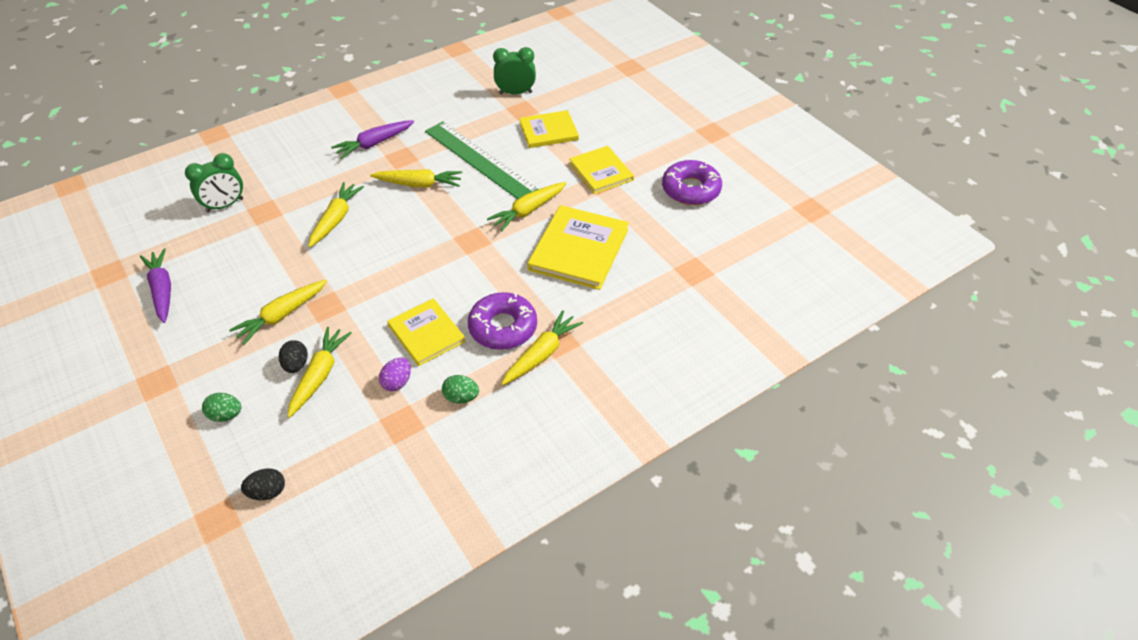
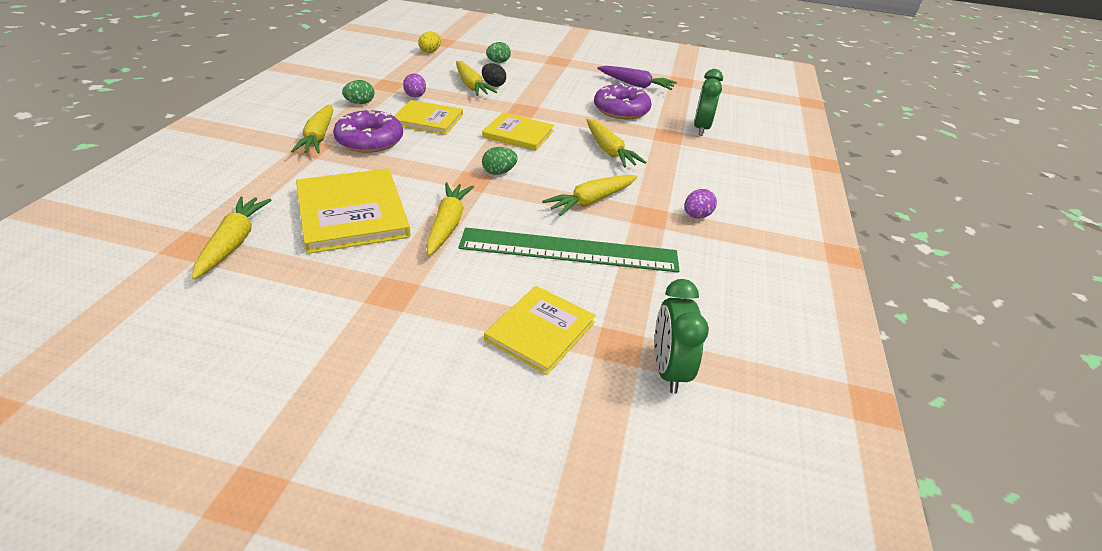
camera: 135 degrees right, 10 degrees down
yellow carrot [229,280,327,345] -> yellow carrot moved to [192,196,271,280]
black egg [241,468,285,500] -> yellow egg [418,32,441,53]
purple carrot [331,120,414,159] -> purple egg [684,189,717,218]
green clock [493,47,536,95] -> green clock turned 135 degrees clockwise [655,279,709,394]
yellow book [569,146,634,194] -> yellow book moved to [482,113,554,151]
purple donut [662,160,722,205] -> purple donut moved to [594,83,652,119]
none -> green egg [482,147,518,175]

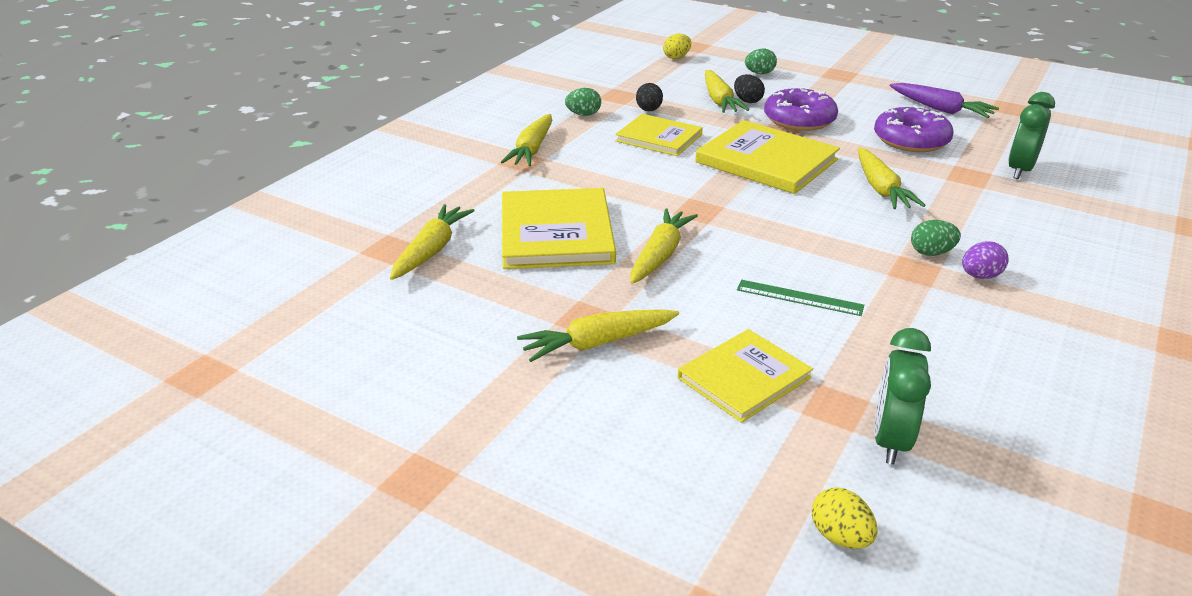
camera: 20 degrees right, 5 degrees down
purple donut [333,109,403,153] -> purple donut moved to [764,86,838,131]
purple egg [403,73,426,98] -> black egg [636,83,663,111]
green ruler [459,228,680,273] -> green ruler [737,280,864,316], size x0.47
yellow book [482,113,554,151] -> yellow book [695,120,840,194], size x1.54
green egg [482,147,518,175] -> green egg moved to [911,220,961,256]
yellow carrot [542,175,637,216] -> yellow carrot moved to [517,309,679,362]
none -> yellow egg [812,488,877,549]

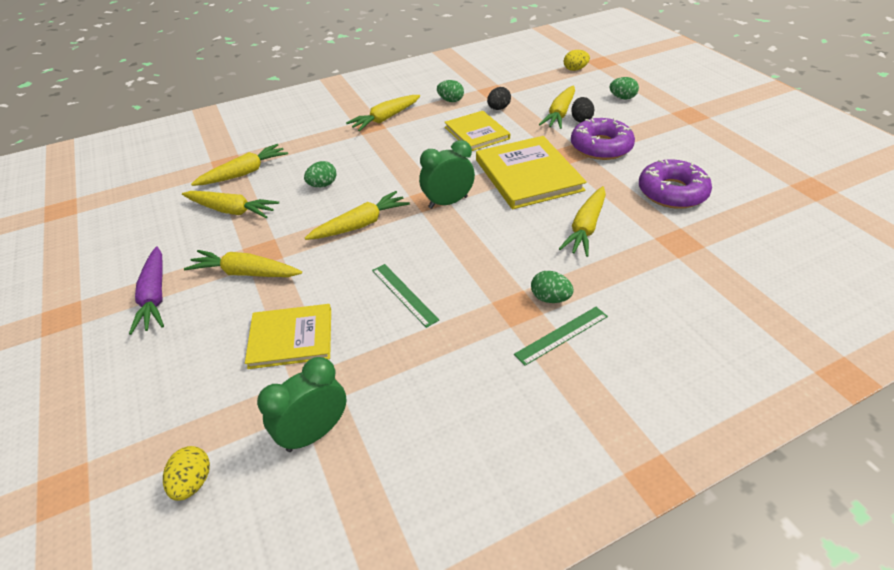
camera: 35 degrees right, 10 degrees up
yellow book [502,188,616,269] -> green egg [304,161,336,187]
purple carrot [890,83,999,118] -> purple carrot moved to [129,247,164,335]
purple egg [962,241,1009,279] -> green ruler [514,307,608,366]
green clock [1008,92,1055,179] -> green clock moved to [419,140,475,209]
none -> yellow carrot [182,191,279,219]

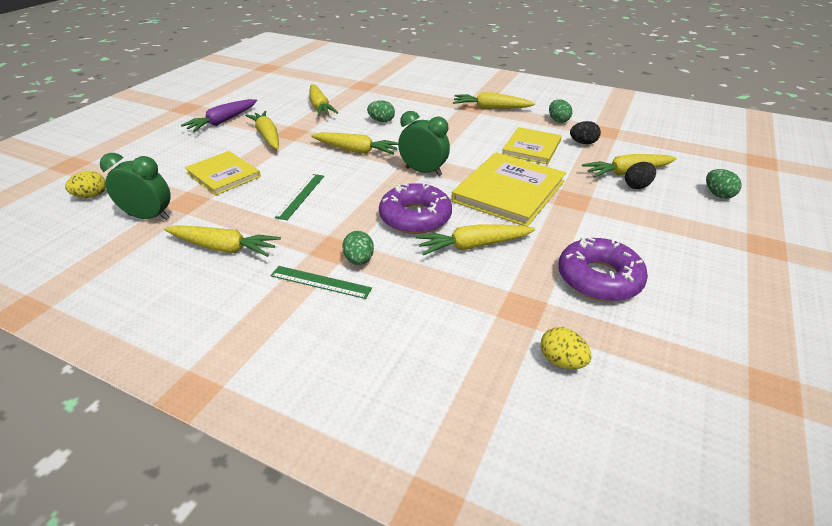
camera: 50 degrees right, 5 degrees down
yellow carrot [191,144,288,186] -> yellow carrot moved to [164,225,281,257]
yellow egg [564,50,590,71] -> yellow egg moved to [540,327,591,369]
purple donut [571,118,635,160] -> purple donut moved to [379,182,452,234]

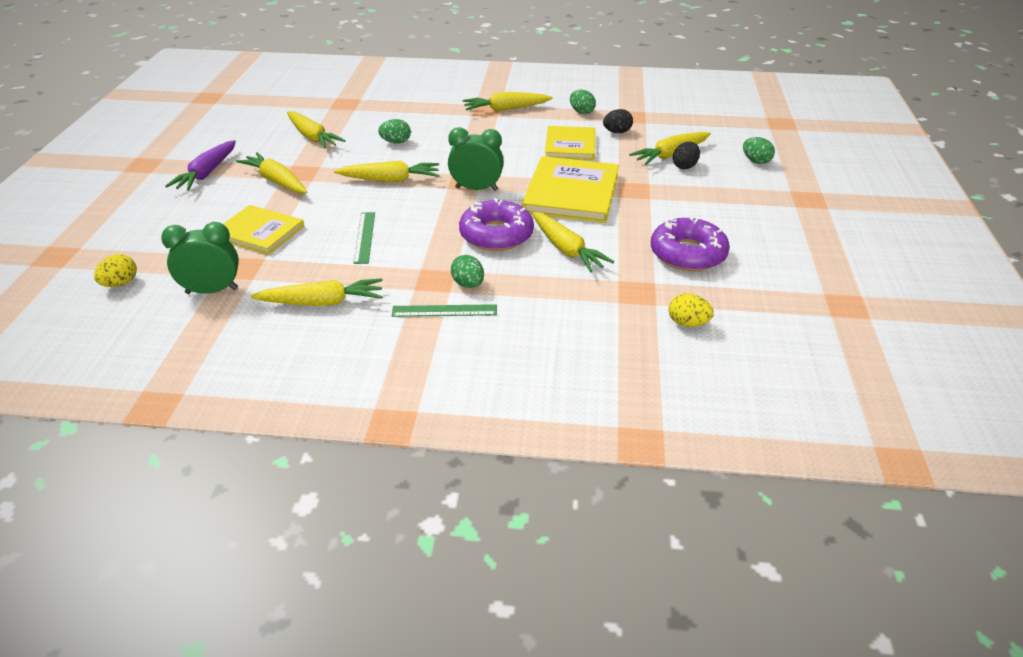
camera: 20 degrees left, 0 degrees up
yellow carrot [416,225,535,255] -> yellow carrot turned 90 degrees counterclockwise [532,212,614,273]

